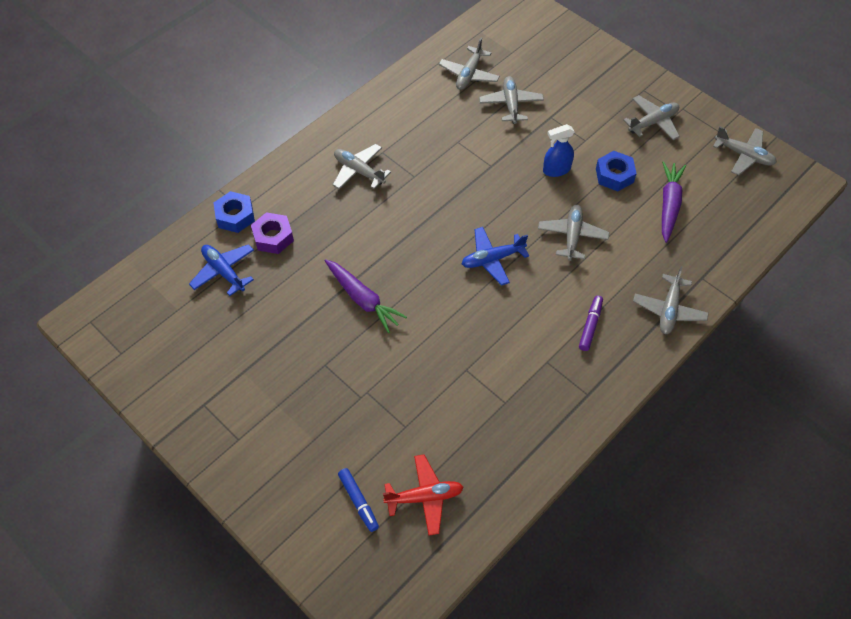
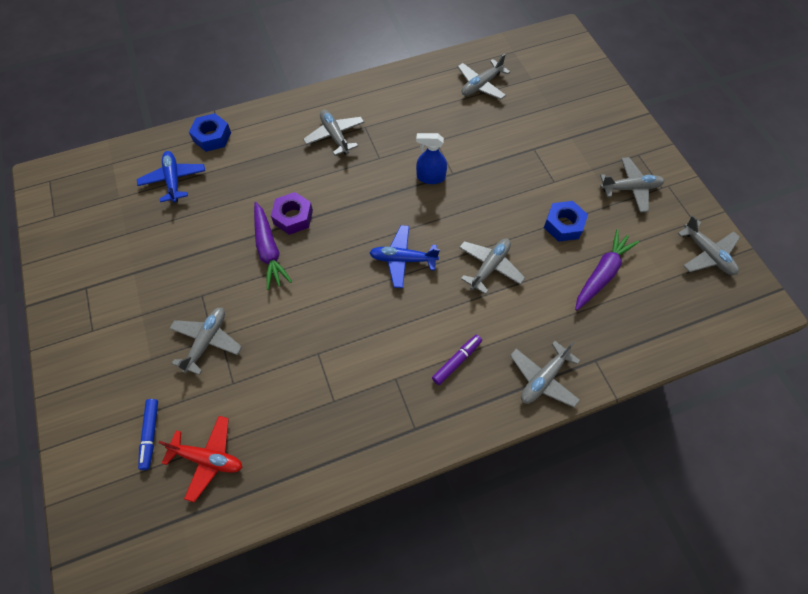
camera: 25 degrees right, 5 degrees up
purple nut [251,212,294,254] -> purple nut moved to [271,192,313,235]
grey plane [479,76,544,124] -> grey plane moved to [169,308,242,375]
blue spray bottle [543,124,575,177] -> blue spray bottle moved to [416,133,447,184]

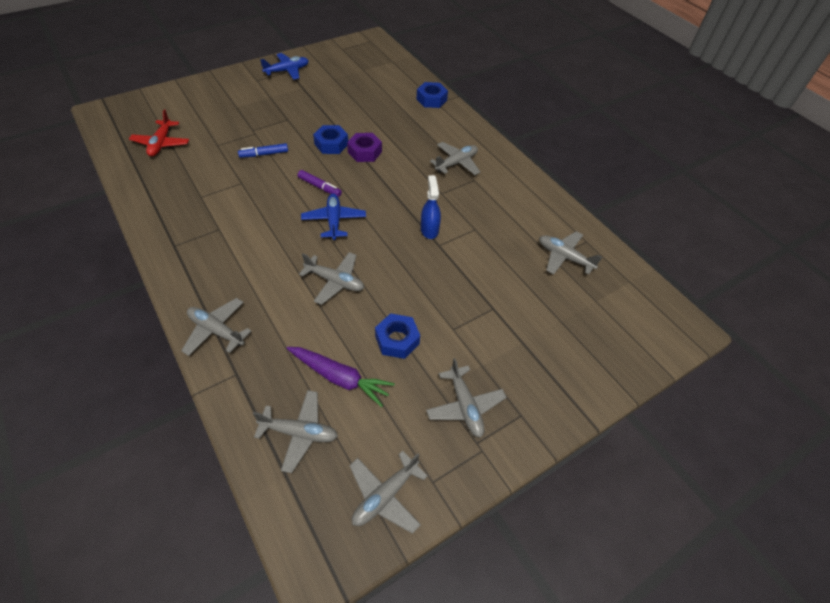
camera: 75 degrees right, 10 degrees down
blue plane [137,151,205,203] -> blue plane moved to [260,53,309,80]
blue marker [138,399,158,470] -> blue marker moved to [238,143,288,158]
grey plane [169,308,242,375] -> grey plane moved to [253,390,338,473]
purple carrot [254,202,292,290] -> blue nut [313,125,348,154]
purple marker [432,335,482,385] -> purple marker moved to [298,170,342,197]

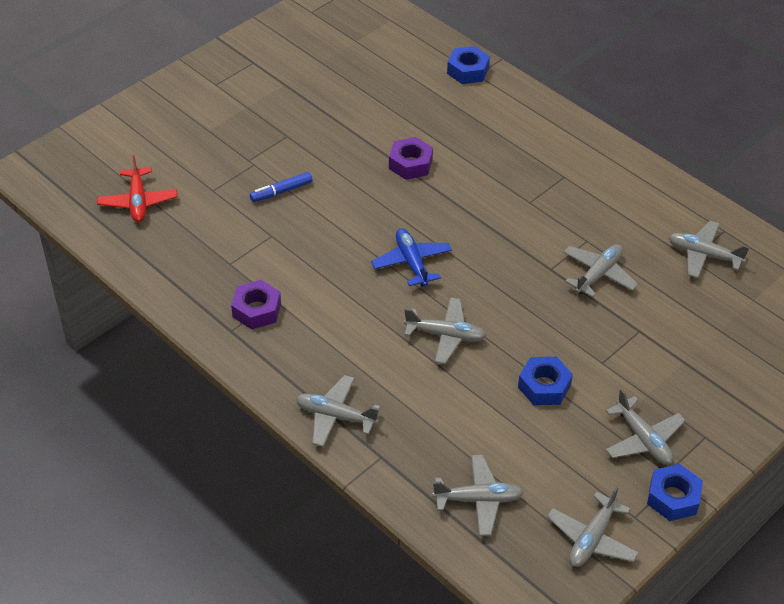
camera: 10 degrees left, 5 degrees down
blue plane [260,53,309,80] -> none
purple carrot [287,347,395,407] -> none
purple marker [298,170,342,197] -> none
blue nut [313,125,348,154] -> blue nut moved to [647,464,703,521]
blue spray bottle [421,175,441,239] -> none
grey plane [430,142,480,175] -> grey plane moved to [563,244,638,298]
none -> purple nut [231,280,281,329]

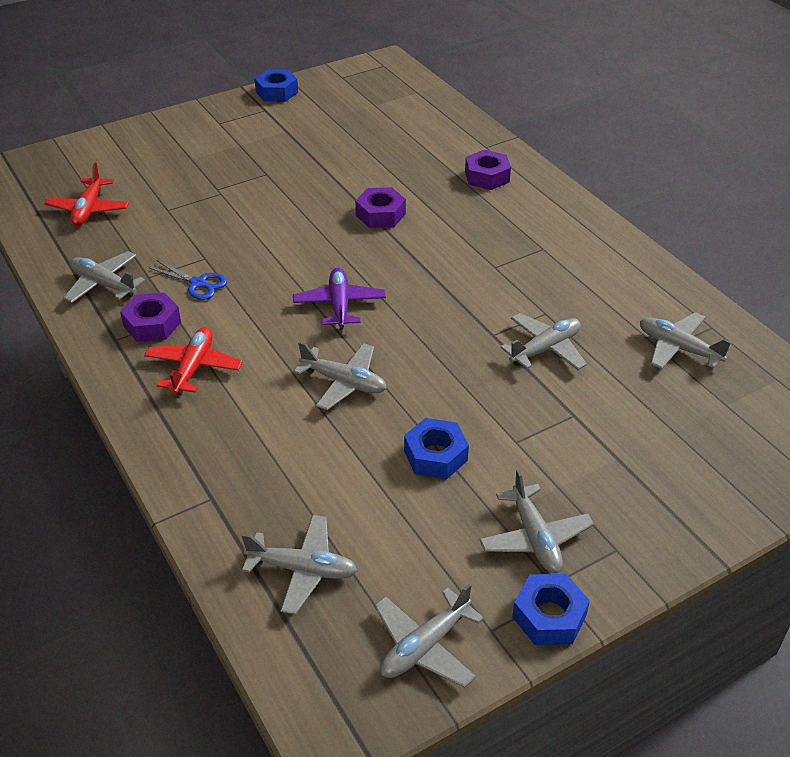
camera: 15 degrees right, 5 degrees down
blue marker [250,172,312,202] -> none
grey plane [296,375,381,447] -> grey plane moved to [63,251,145,303]
blue plane [371,228,452,287] -> purple plane [293,268,386,330]
blue nut [447,46,490,84] -> blue nut moved to [254,70,298,102]
none -> red plane [144,327,242,395]
none -> blue scissors [149,260,227,300]
none -> purple nut [465,150,511,190]

